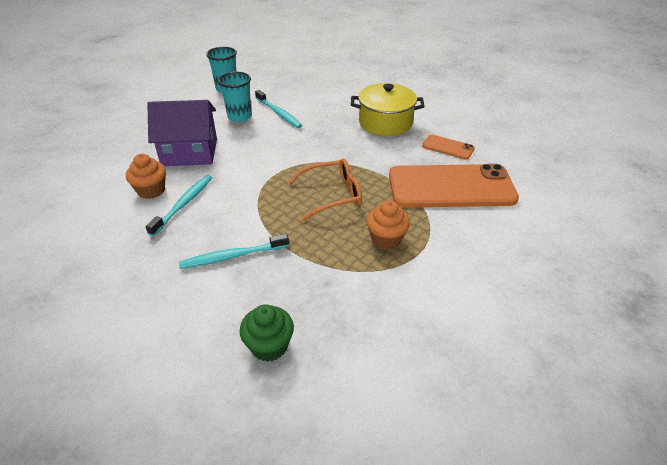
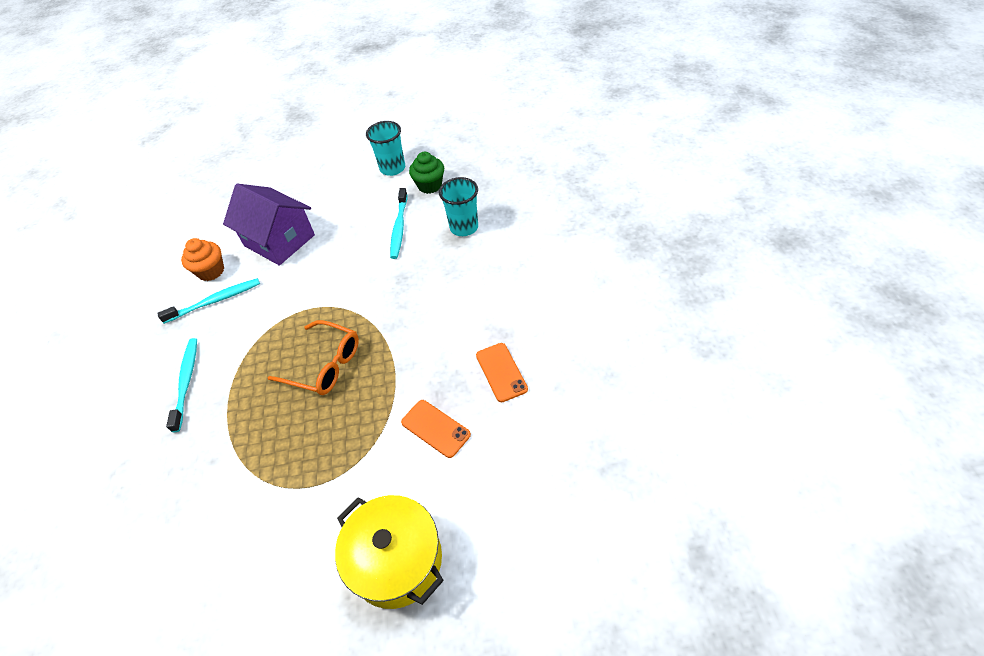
camera: 45 degrees right, 10 degrees up
turquoise toothbrush [179,234,289,269] -> turquoise toothbrush turned 60 degrees clockwise [166,338,197,432]
turquoise cup [218,72,252,122] -> turquoise cup moved to [439,177,478,236]
green cupcake [239,304,294,362] -> green cupcake moved to [409,152,444,194]
yellow pot [351,83,425,136] -> yellow pot moved to [335,495,444,609]
orange cupcake [366,200,410,250] -> none
orange phone [389,164,519,208] -> orange phone [401,400,471,458], size x0.44

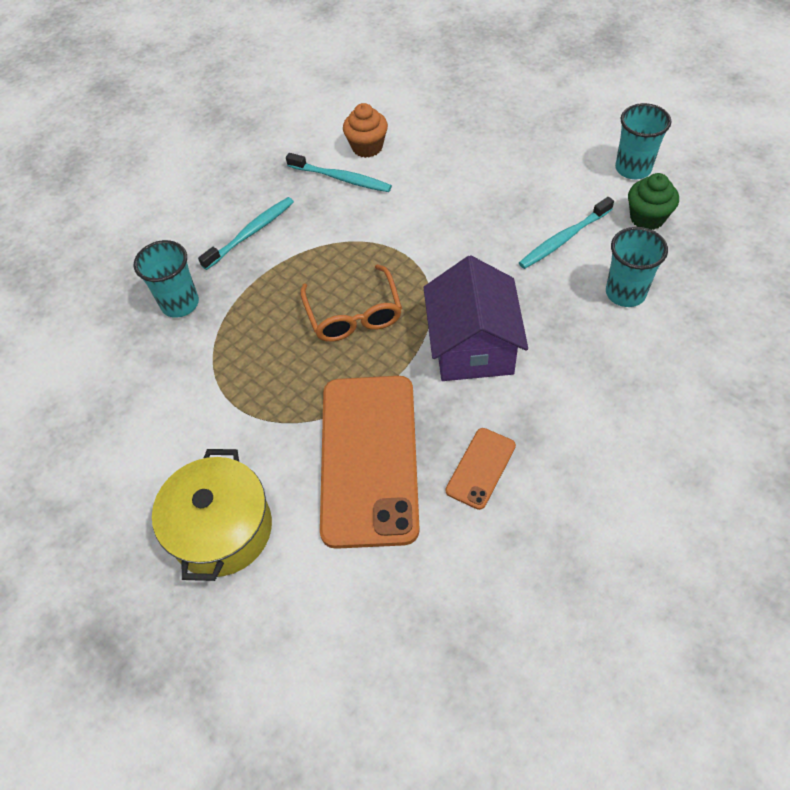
camera: 50 degrees right, 5 degrees up
purple house [223,184,315,266] -> purple house moved to [423,255,528,381]
orange phone [401,400,471,458] -> orange phone [320,376,420,549], size x2.25
none -> turquoise cup [134,240,199,318]

